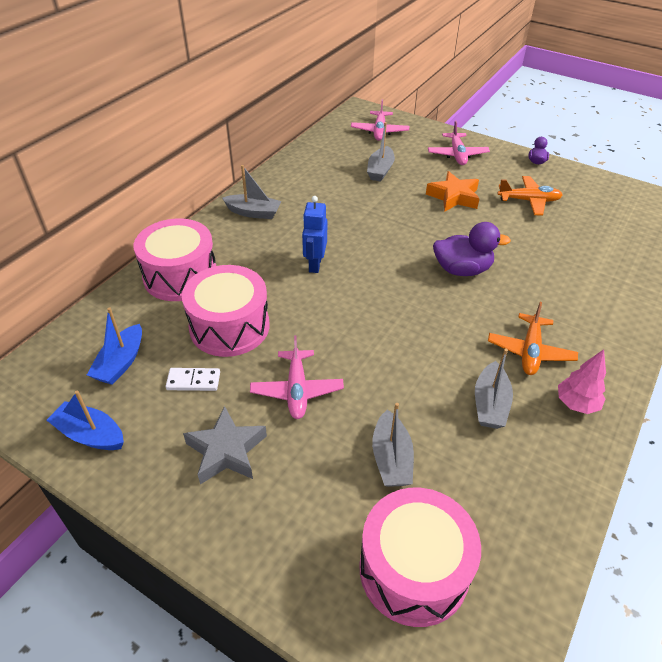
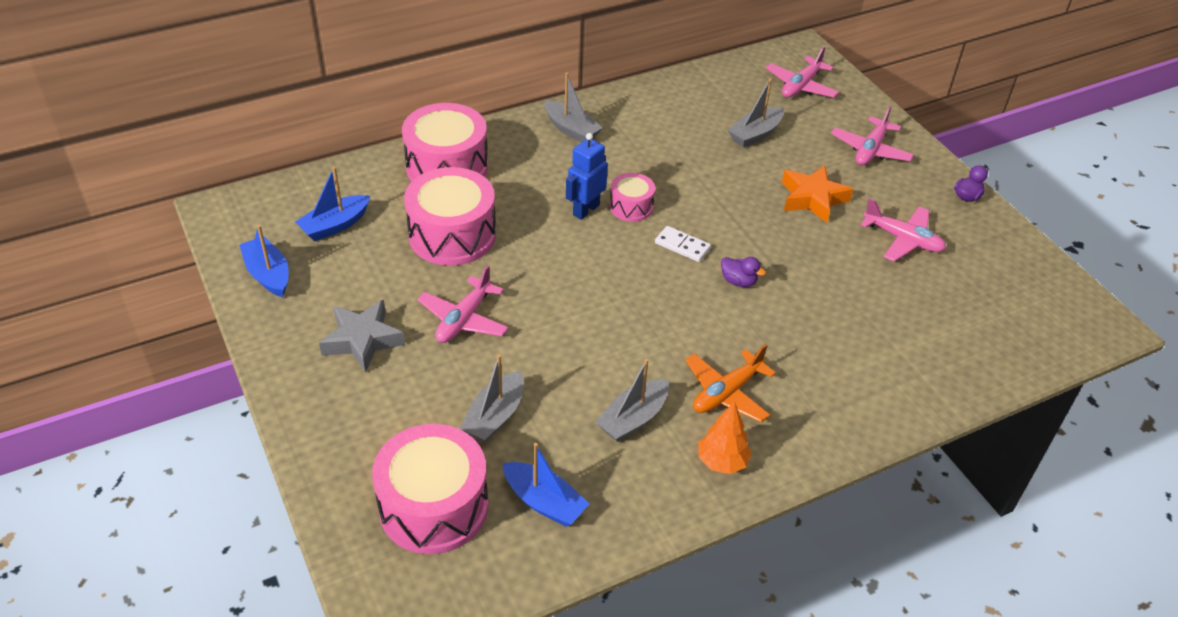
camera: 30 degrees right, 0 degrees up
white domino [165,368,220,391] -> white domino moved to [655,226,711,262]
purple duck [433,222,511,276] -> purple duck [721,257,766,287], size x0.52
orange plane [497,176,563,216] -> pink plane [860,198,946,262]
pink tree [558,349,606,414] -> orange tree [698,401,752,474]
none -> blue boat [503,443,589,527]
none -> pink drum [610,173,655,222]

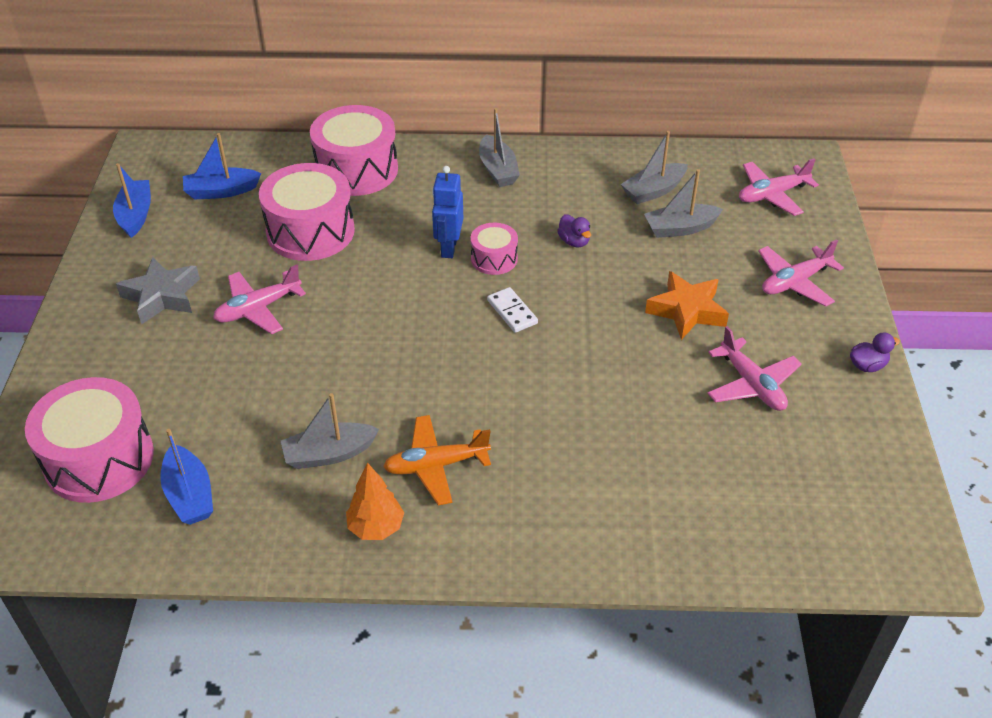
camera: 30 degrees right, 0 degrees up
grey boat [460,354,524,443] -> grey boat moved to [621,131,688,204]
blue robot [566,133,608,220] -> blue robot turned 60 degrees counterclockwise [432,166,463,258]
purple duck [721,257,766,287] -> purple duck moved to [557,214,591,248]

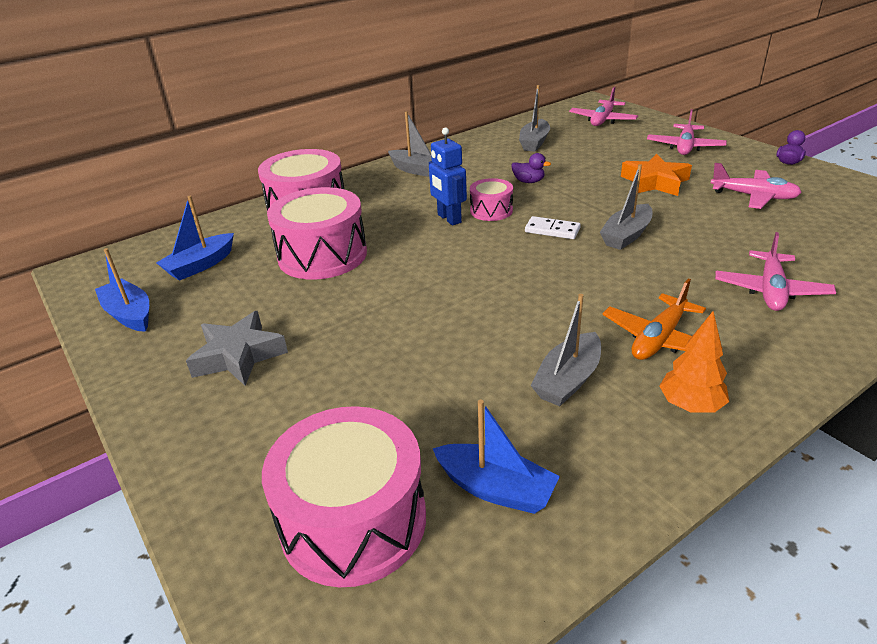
camera: 35 degrees left, 10 degrees down
pink plane [213,264,306,334] -> pink plane moved to [715,232,836,311]
grey boat [644,169,723,238] -> grey boat moved to [600,164,652,250]

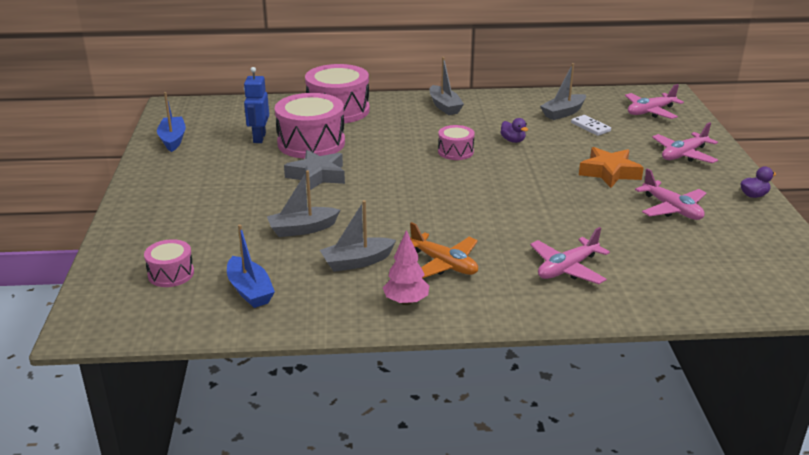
camera: 30 degrees right, 5 degrees down
blue boat [156,196,234,281] -> none
grey star [186,311,288,386] -> grey star moved to [284,150,345,190]
pink drum [262,406,426,587] -> pink drum [144,239,194,287], size x0.52
blue robot [429,127,467,226] -> blue robot moved to [244,67,269,143]
white domino [525,216,581,239] -> white domino moved to [571,115,611,136]
grey boat [600,164,652,250] -> grey boat moved to [267,170,340,237]
orange plane [602,279,723,360] -> orange plane turned 120 degrees counterclockwise [410,222,478,278]
orange tree [659,311,729,413] -> pink tree [383,230,429,305]

